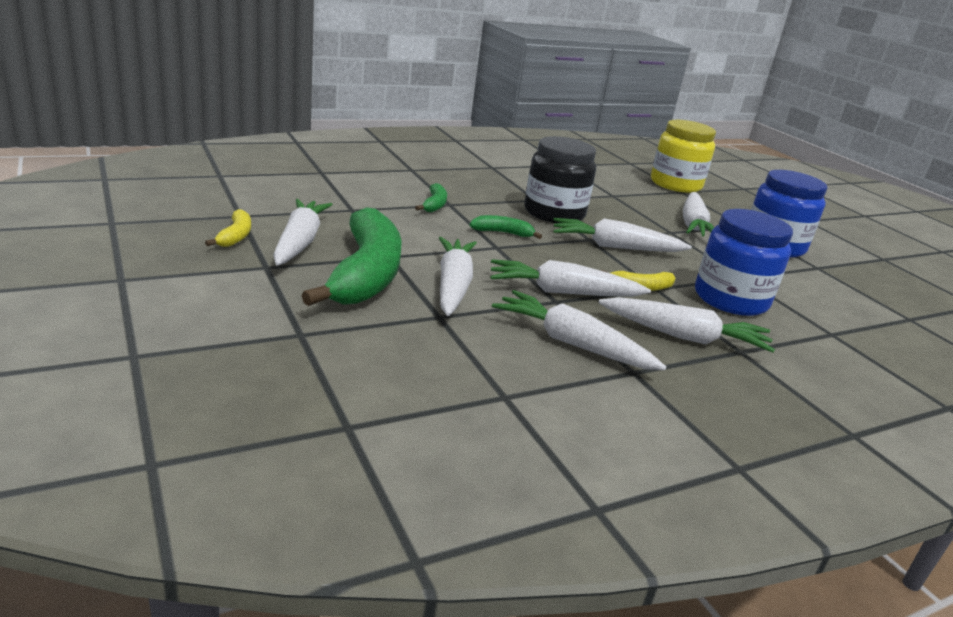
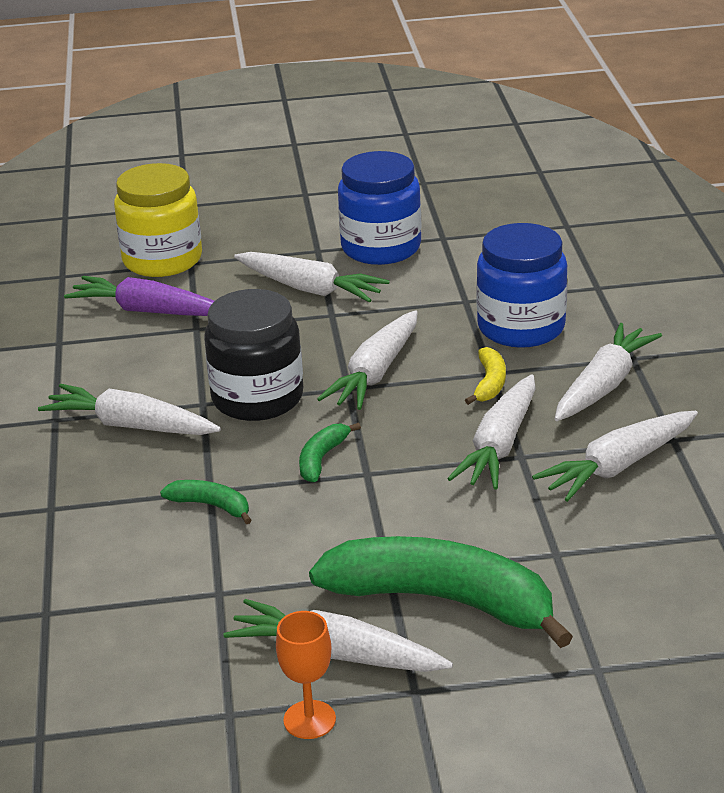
camera: 65 degrees left, 5 degrees up
yellow banana [205,209,251,247] -> orange goblet [276,611,336,739]
white carrot [439,237,477,316] -> white carrot moved to [38,384,221,435]
none -> purple carrot [64,276,214,316]

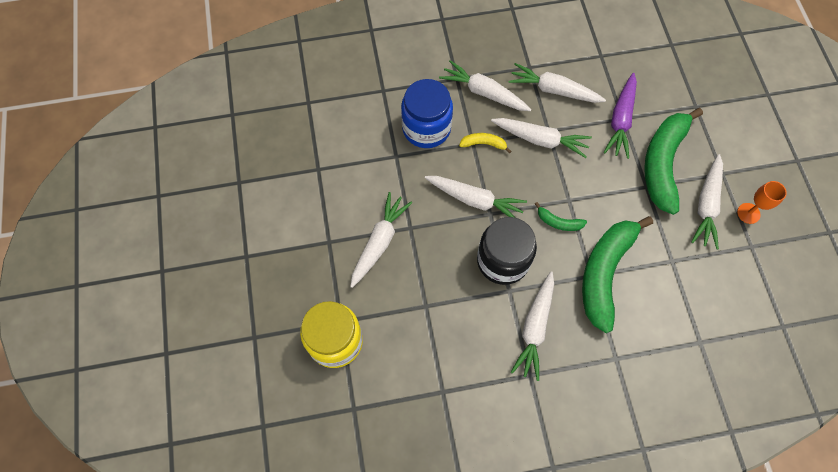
camera: 95 degrees left, 35 degrees up
purple carrot [64,276,214,316] -> purple carrot moved to [604,73,637,159]
green banana [160,480,252,524] -> green banana [582,216,653,333], size x2.34
blue jar [338,151,421,265] -> none
white carrot [532,411,698,502] -> white carrot turned 150 degrees clockwise [508,63,606,103]

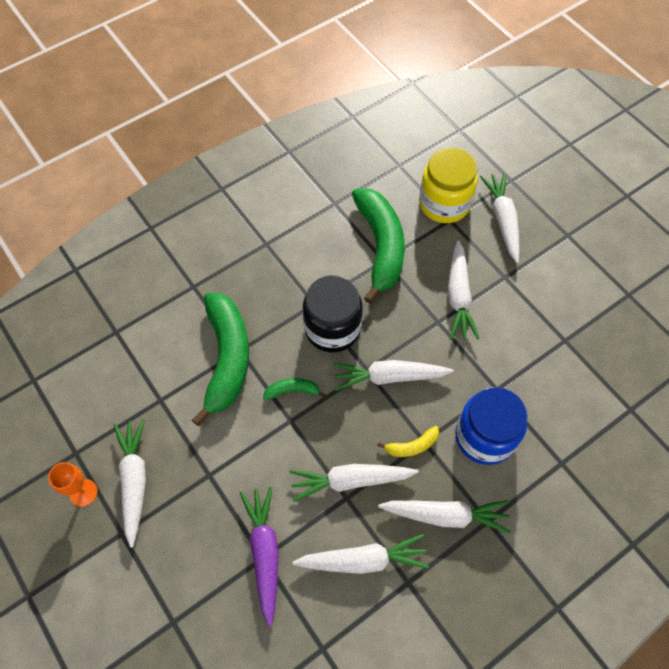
camera: 155 degrees right, 5 degrees down
white carrot [511,271,554,381] -> white carrot moved to [480,173,520,263]
green banana [644,108,703,215] -> green banana moved to [352,188,405,304]

